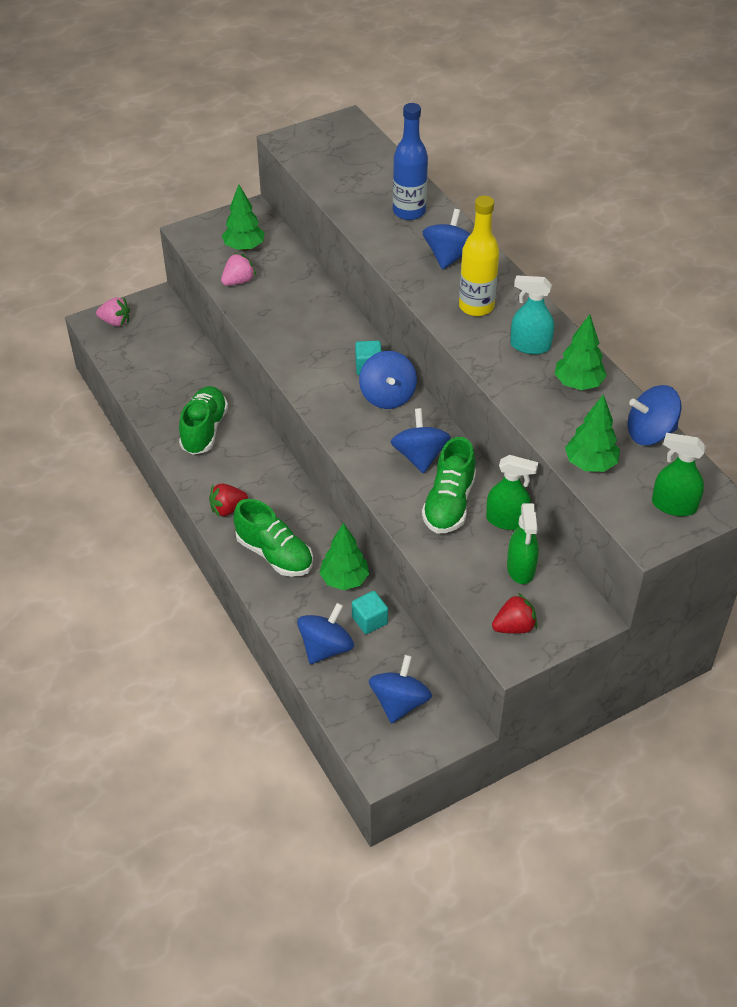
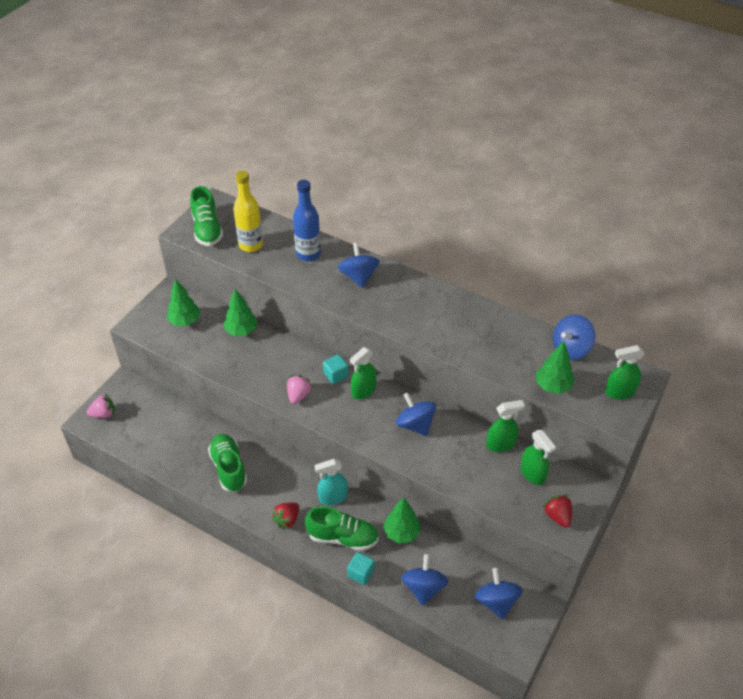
camera: 30 degrees left, 0 degrees up
pink strawberry [221,253,256,286] -> pink strawberry moved to [287,375,312,404]
turquoise cube [352,591,388,634] -> turquoise cube moved to [347,552,375,585]
blue spinning top [359,351,417,409] -> green spray bottle [350,347,377,399]
green shoe [422,437,476,533] -> green shoe moved to [190,186,223,246]
yellow bottle [459,196,499,316] -> yellow bottle moved to [233,171,263,252]
red strawberry [492,593,537,634] -> red strawberry turned 60 degrees counterclockwise [543,495,572,528]
turquoise spray bottle [510,275,554,354] -> turquoise spray bottle moved to [314,459,348,505]
green tree [555,314,607,390] -> green tree moved to [223,289,257,336]

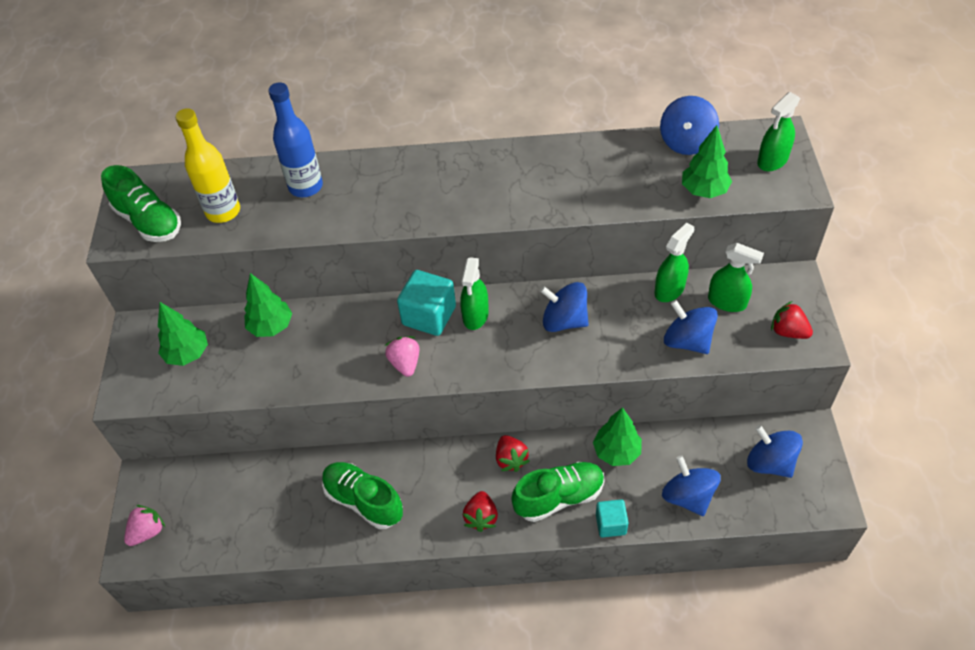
camera: 30 degrees left, 5 degrees up
turquoise spray bottle [314,459,348,505] -> red strawberry [496,435,530,472]
turquoise cube [323,354,348,384] -> turquoise cube [397,270,456,336], size x1.66
blue spinning top [338,242,380,288] -> blue spinning top moved to [664,300,718,354]

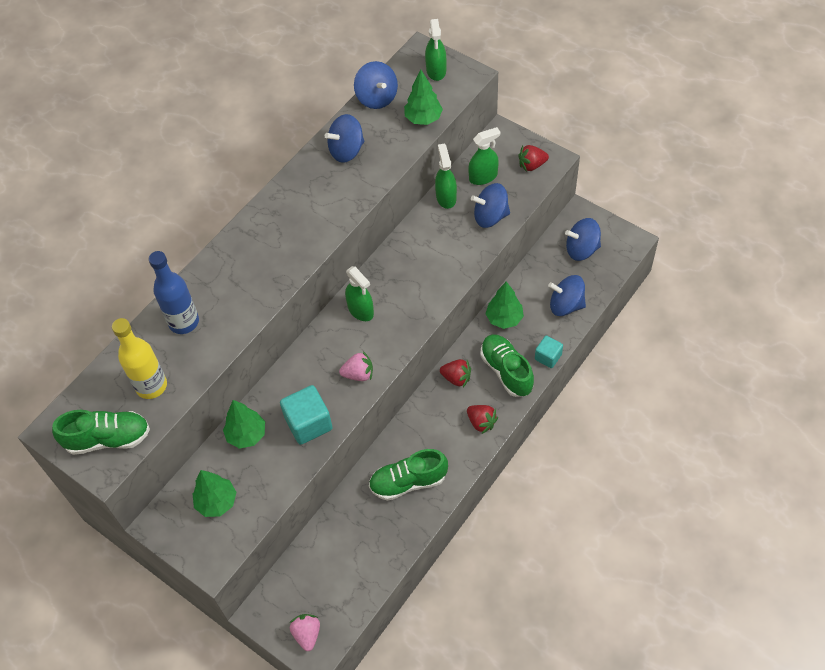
camera: 50 degrees left, 5 degrees up
pink strawberry [385,336,419,377] -> pink strawberry turned 150 degrees clockwise [339,351,373,381]
turquoise cube [397,270,456,336] -> turquoise cube moved to [280,385,333,445]
green shoe [511,462,605,522] -> green shoe turned 45 degrees counterclockwise [480,334,534,397]
blue spinning top [540,282,589,332] -> blue spinning top moved to [325,114,364,163]

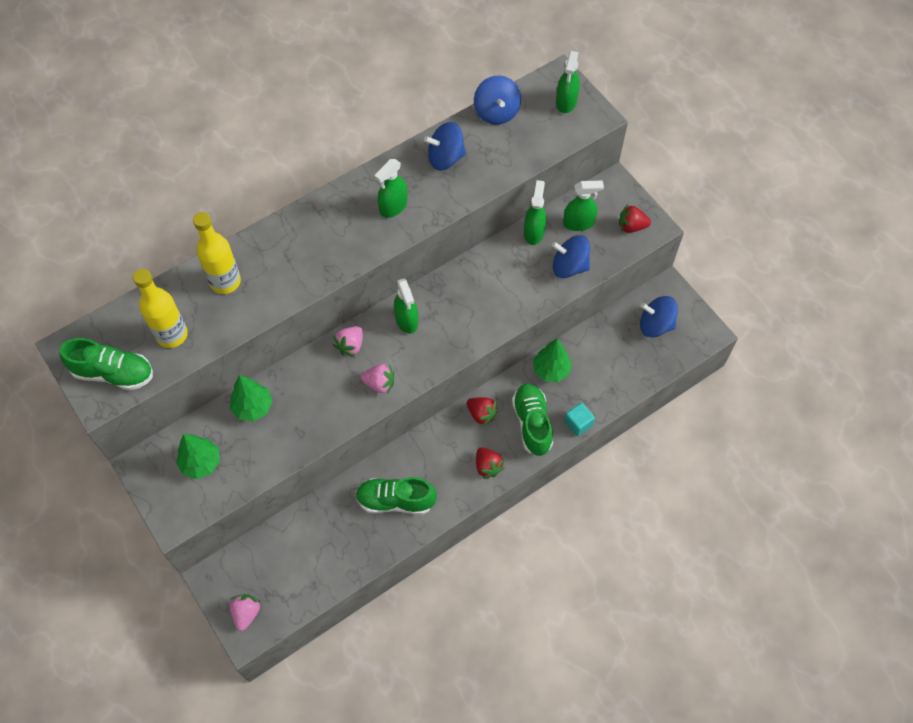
camera: 15 degrees right, 5 degrees up
blue bottle [149,251,199,334] -> yellow bottle [193,212,241,294]
turquoise cube [280,385,333,445] -> none
green tree [404,70,443,125] -> none
blue spinning top [548,275,586,316] -> none
none -> pink strawberry [333,326,363,357]
none -> green spray bottle [374,159,408,218]

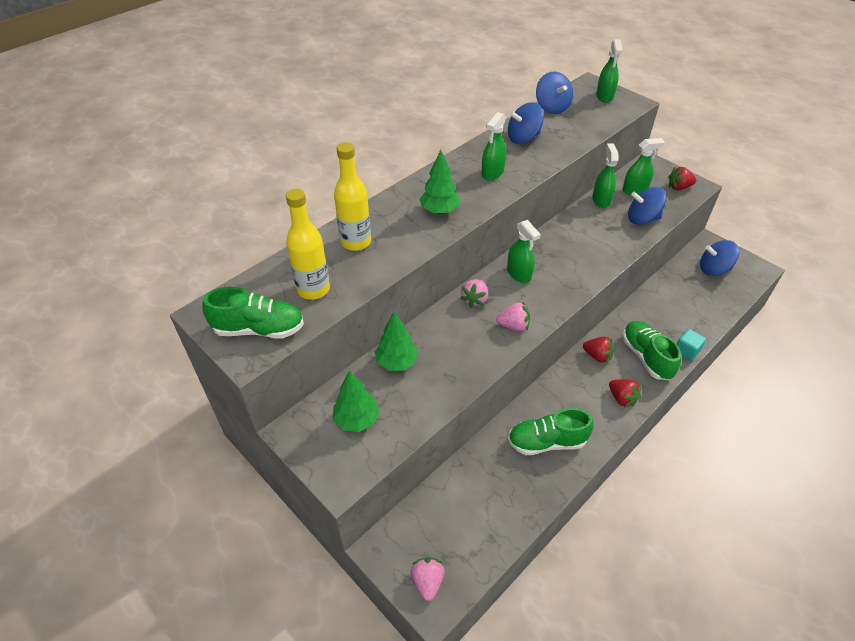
camera: 10 degrees left, 15 degrees down
green tree [533,339,572,382] -> green tree moved to [419,150,460,214]

